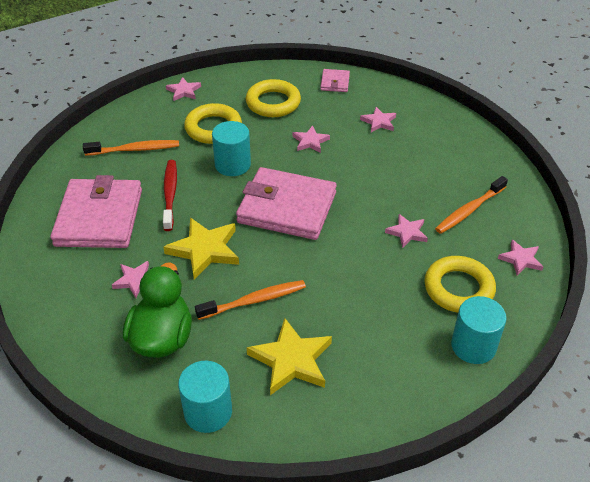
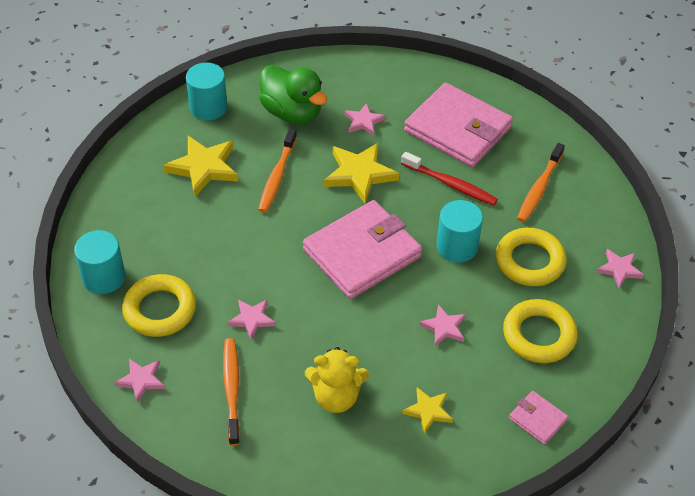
camera: 125 degrees right, 5 degrees up
pink star [360,107,396,132] -> yellow star [402,387,453,434]
none -> yellow teddy bear [305,347,369,413]

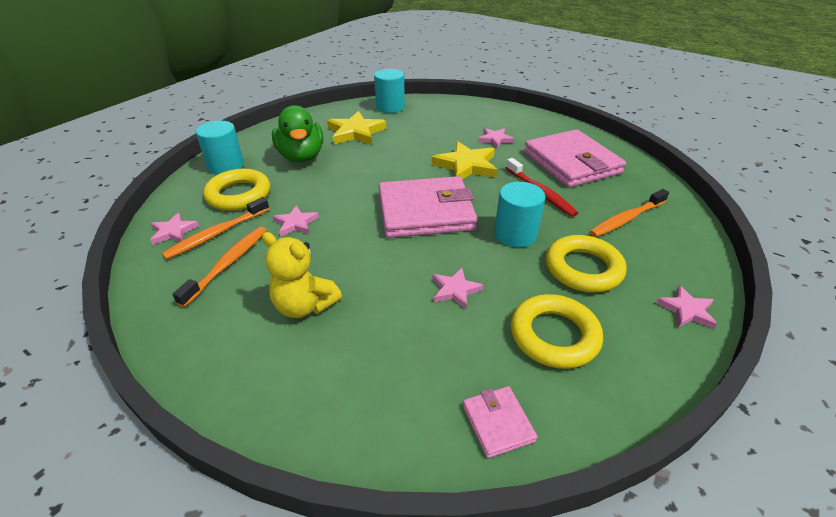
camera: 30 degrees right, 10 degrees down
orange toothbrush [258,128,297,213] -> orange toothbrush moved to [161,197,269,260]
green duck [259,65,327,124] -> green duck moved to [272,105,323,162]
yellow star [402,387,453,434] -> none

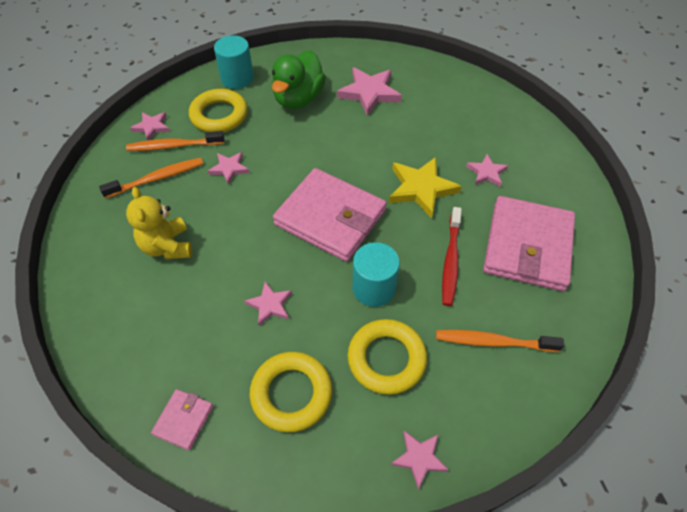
camera: 40 degrees right, 15 degrees up
yellow star [327,111,387,145] -> pink star [337,67,402,116]
turquoise cylinder [374,69,405,113] -> none

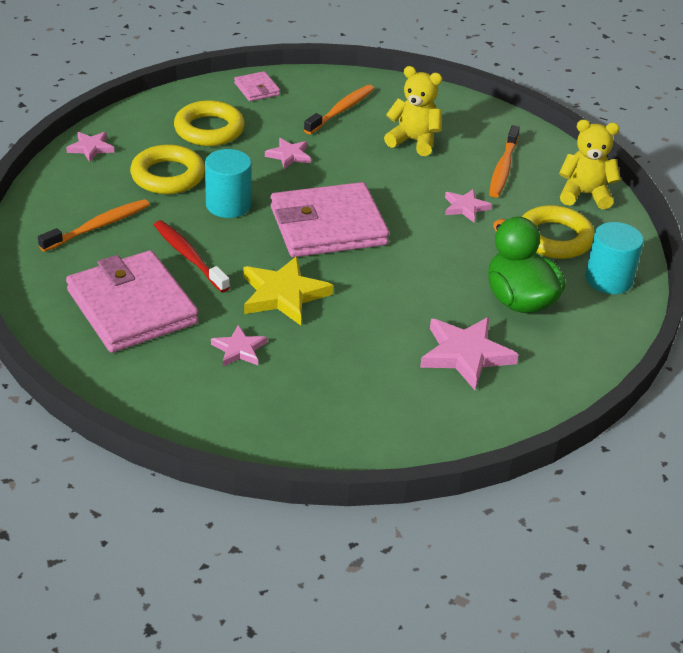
camera: 130 degrees right, 15 degrees down
orange toothbrush [126,131,224,151] -> orange toothbrush moved to [304,85,374,134]
pink star [130,112,170,140] -> yellow teddy bear [559,120,621,209]

